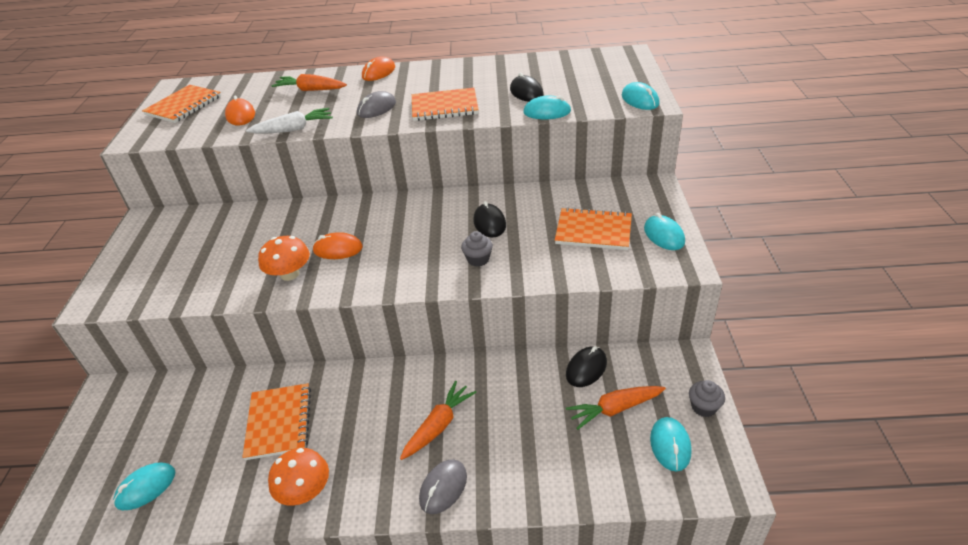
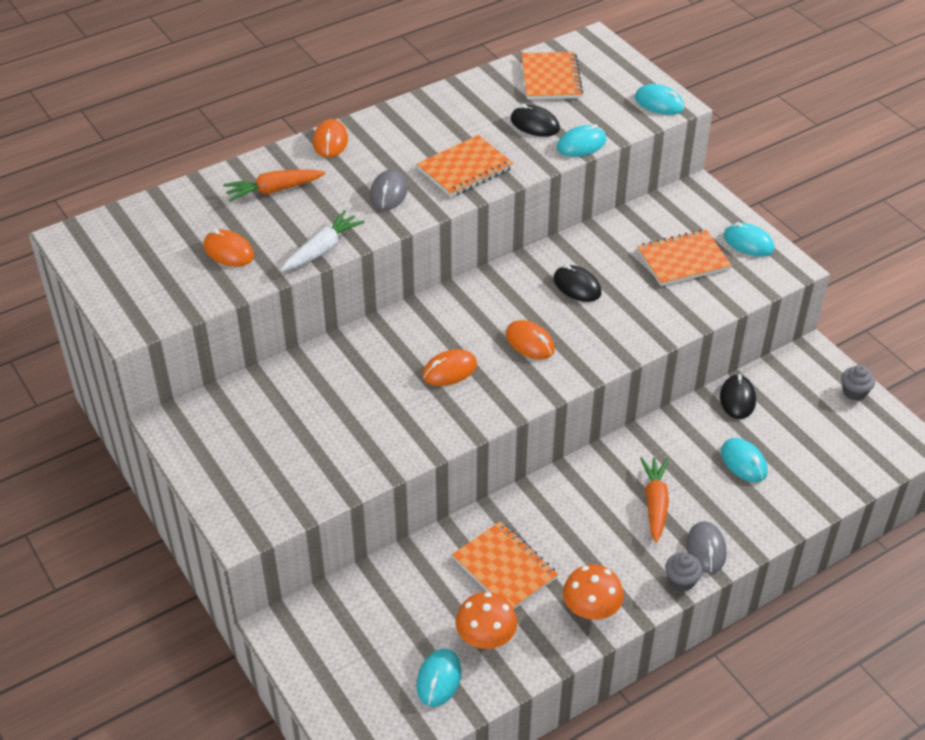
camera: 35 degrees left, 5 degrees up
orange notebook [142,85,221,123] -> orange notebook moved to [522,52,583,100]
orange mushroom [258,236,310,281] -> orange mushroom moved to [455,592,517,649]
grey cupcake [461,231,493,267] -> grey cupcake moved to [665,553,703,591]
orange carrot [566,386,666,430] -> none
turquoise mouse [650,417,692,472] -> turquoise mouse moved to [721,438,767,482]
none -> orange mouse [506,320,555,359]

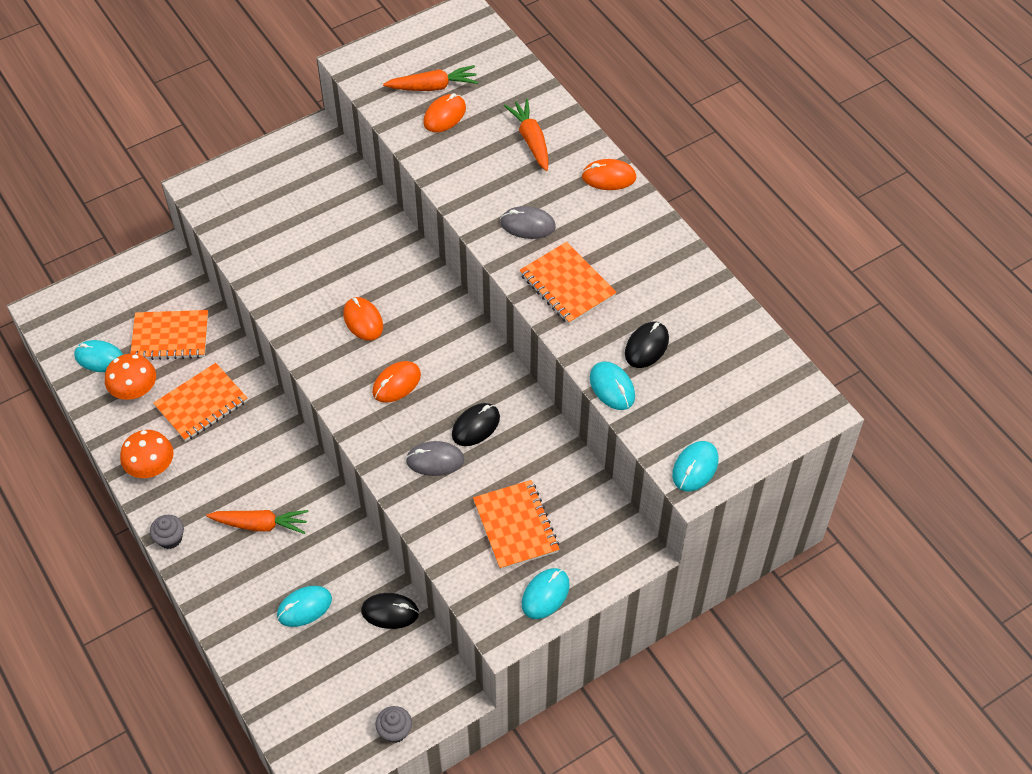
camera: 90 degrees right, 10 degrees up
white carrot [281,210,365,271] -> none
orange notebook [522,52,583,100] -> orange notebook moved to [130,310,208,360]
grey mouse [686,521,727,573] -> grey mouse moved to [406,441,464,476]
none -> orange carrot [383,65,478,91]

